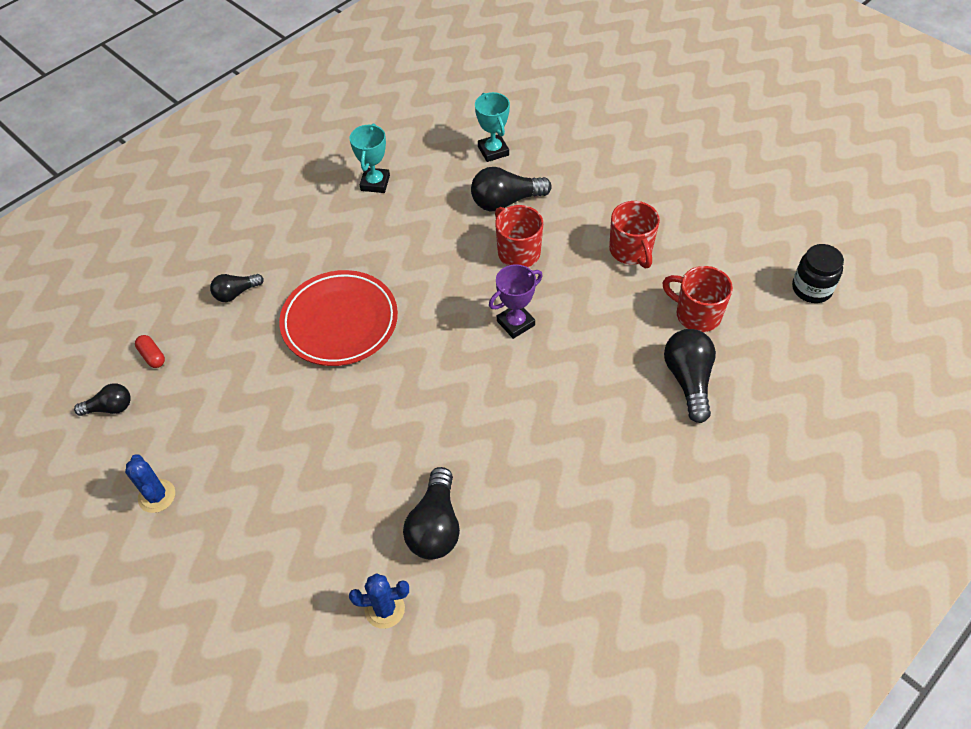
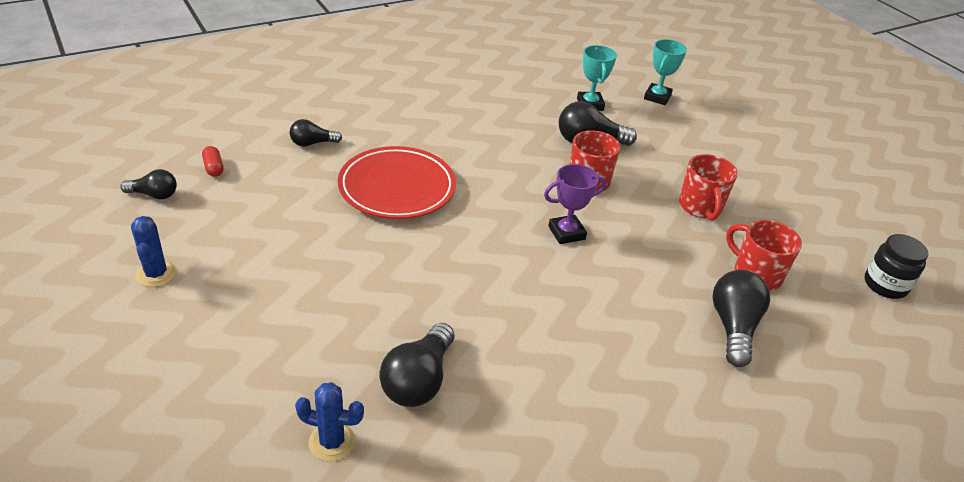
camera: 10 degrees right, 15 degrees down
turquoise trophy [349,123,390,193] -> turquoise trophy moved to [644,39,687,105]

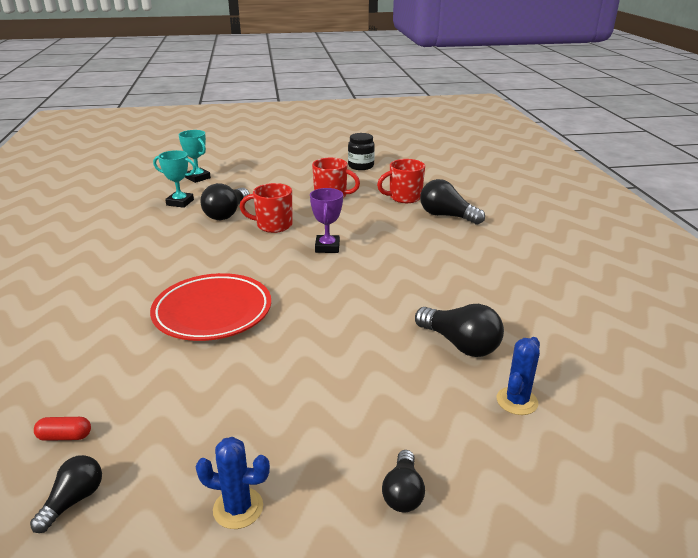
camera: 65 degrees left, 10 degrees down
black light bulb [290,119,342,147] -> black light bulb moved to [382,450,425,512]
black jar [865,234,929,299] -> black jar moved to [348,133,375,170]

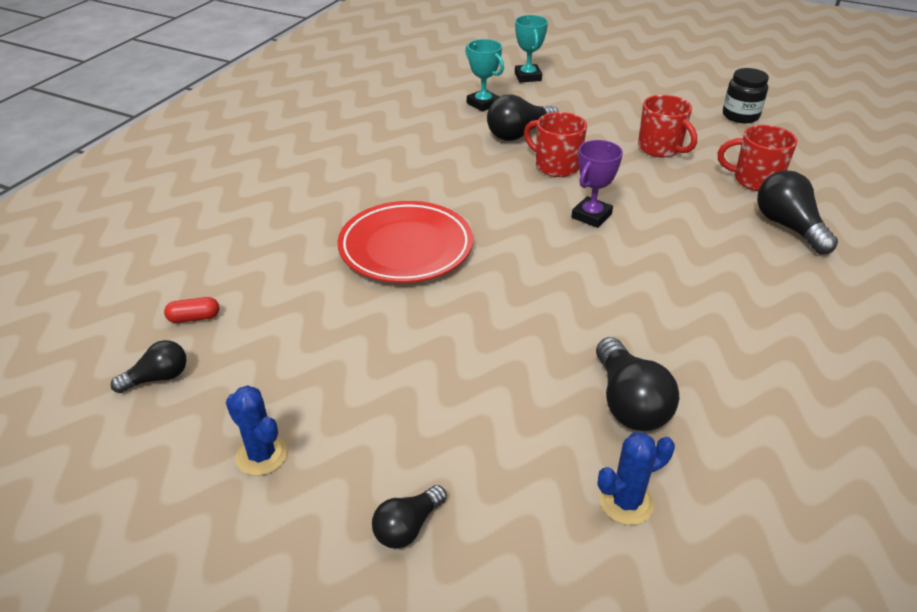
camera: 35 degrees right, 10 degrees up
red capsule [34,417,91,441] -> red capsule turned 45 degrees counterclockwise [164,297,219,323]

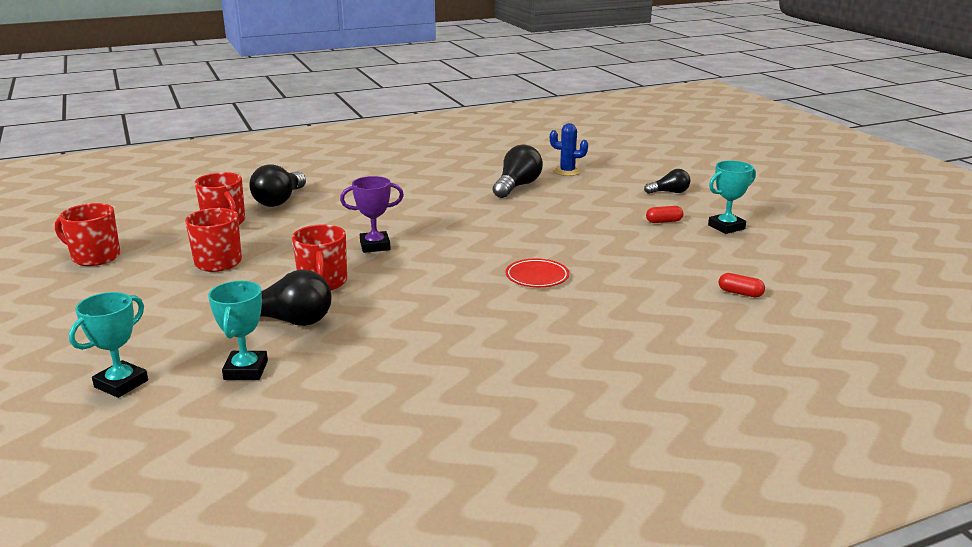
camera: 140 degrees left, 15 degrees down
black light bulb [111,340,187,393] -> none
blue cactus [226,385,287,476] -> turquoise trophy [708,160,756,234]
red plate [337,201,473,283] -> red plate [505,258,569,287], size x0.51
black jar [723,68,769,123] -> red mug [55,203,120,266]
none -> red capsule [646,206,684,223]

